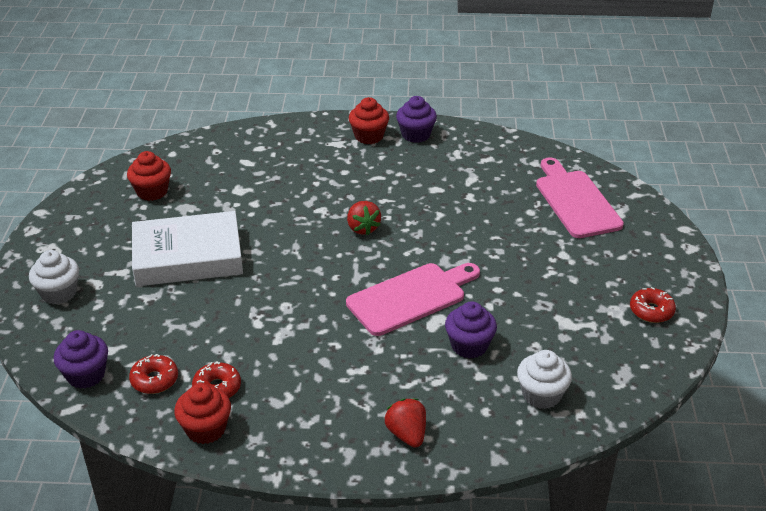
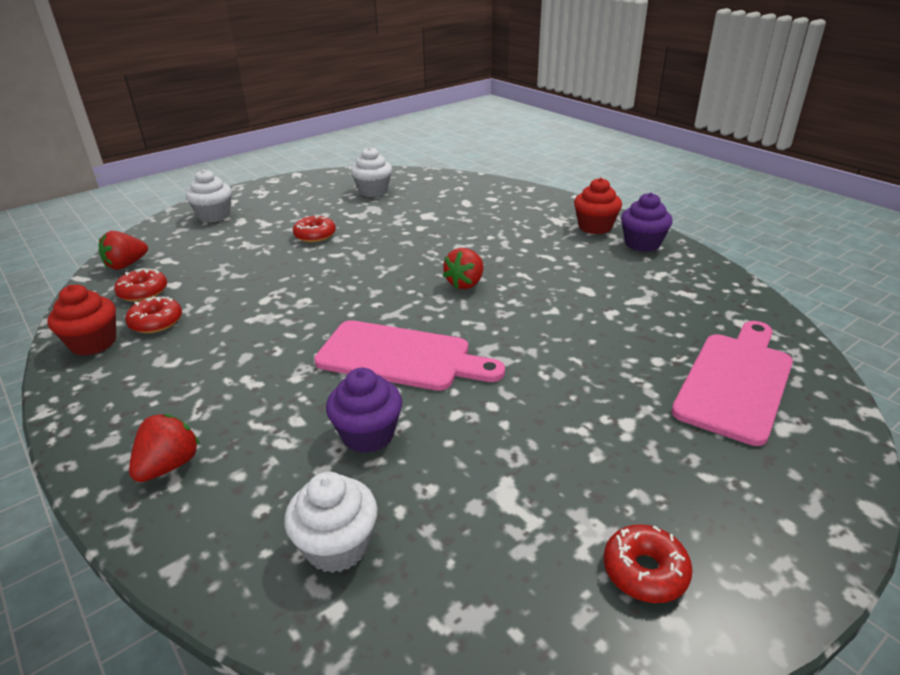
camera: 50 degrees right, 5 degrees down
purple cupcake [54,330,108,389] -> red strawberry [99,231,148,270]
red cupcake [127,151,171,201] -> white cupcake [351,147,392,197]
white book [132,211,243,287] -> red donut [293,215,336,242]

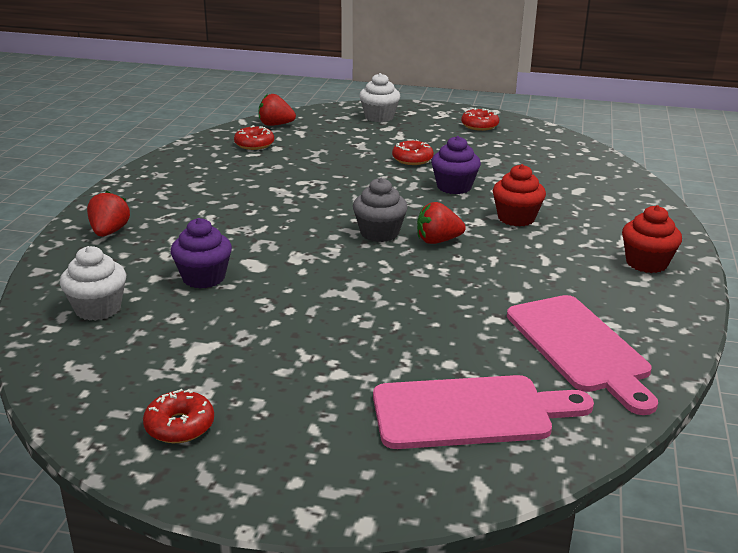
camera: 50 degrees right, 5 degrees down
red cupcake [47,285,116,356] -> red cupcake moved to [493,164,546,227]
red donut [125,296,182,333] -> red donut moved to [461,108,499,131]
red strawberry [129,414,200,482] -> red strawberry turned 75 degrees counterclockwise [87,191,130,237]
pink cutting board [314,320,505,391] -> pink cutting board moved to [507,295,658,415]
white cupcake [351,147,392,197] -> none
purple cupcake [621,192,673,252] -> purple cupcake moved to [431,136,481,194]
none -> grey cupcake [353,178,408,242]

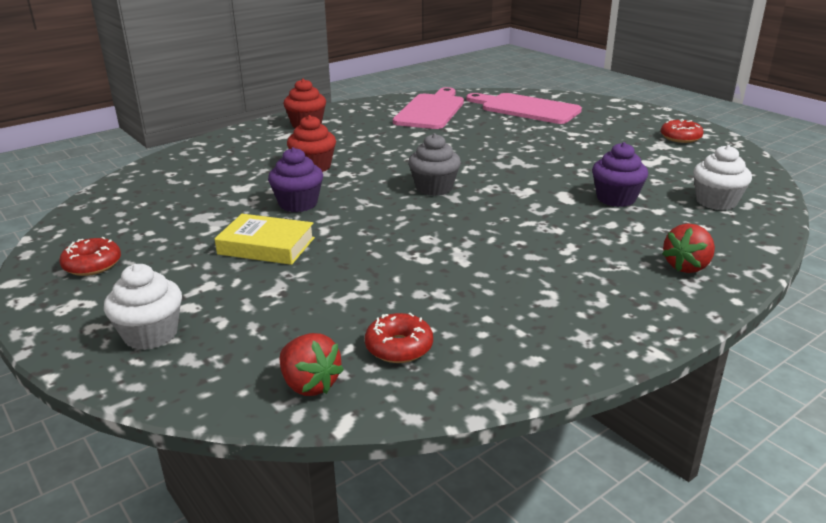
camera: 140 degrees left, 0 degrees up
red donut [392,140,434,165] -> yellow book [215,214,315,265]
red strawberry [417,202,466,244] -> none

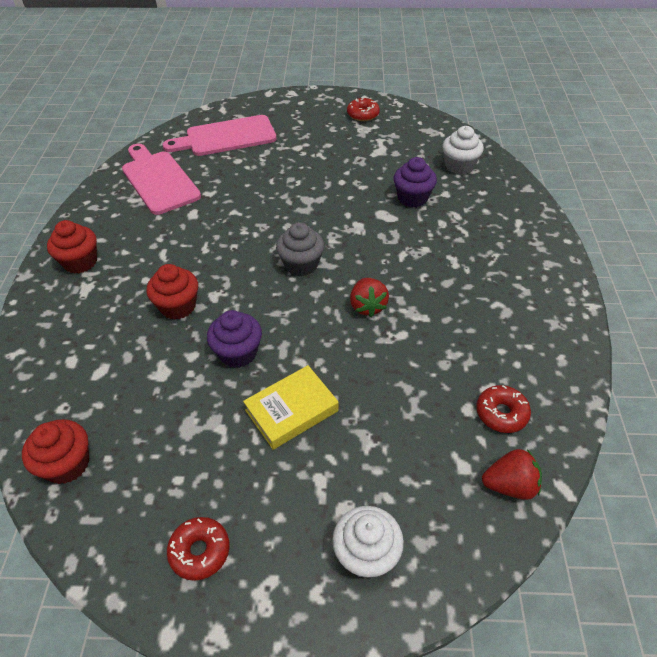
camera: 50 degrees left, 20 degrees up
red strawberry [662,223,715,273] -> red strawberry moved to [350,278,389,317]
none -> red cupcake [22,419,89,484]

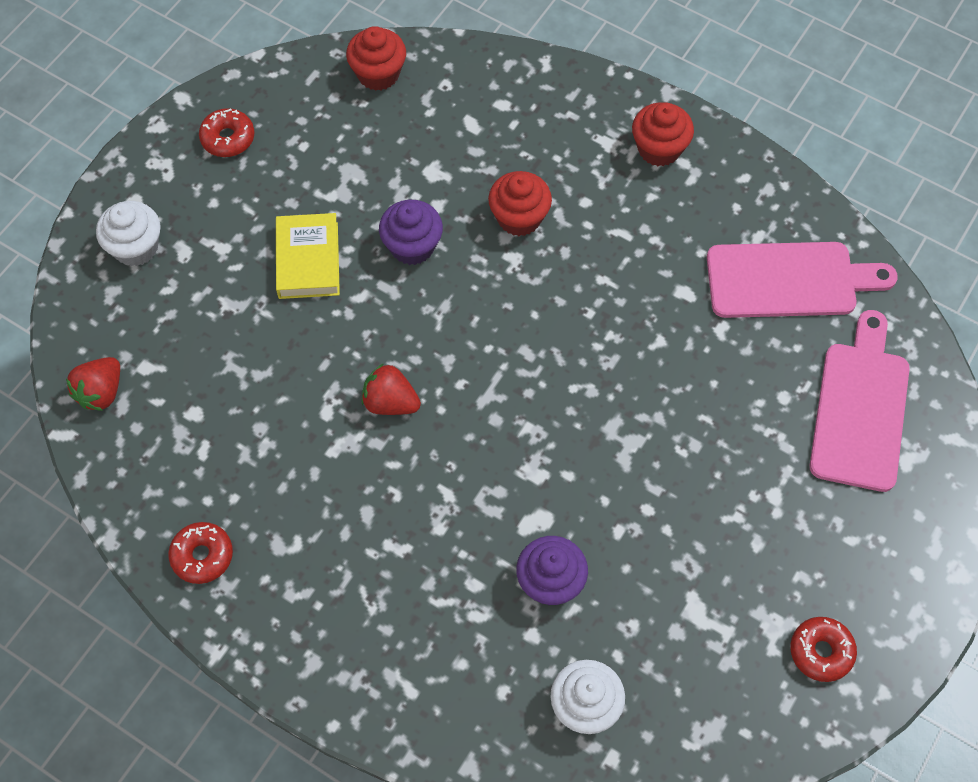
camera: 120 degrees right, 15 degrees up
grey cupcake [276,222,324,276] -> none
red donut [476,385,531,433] -> red donut moved to [168,522,233,584]

